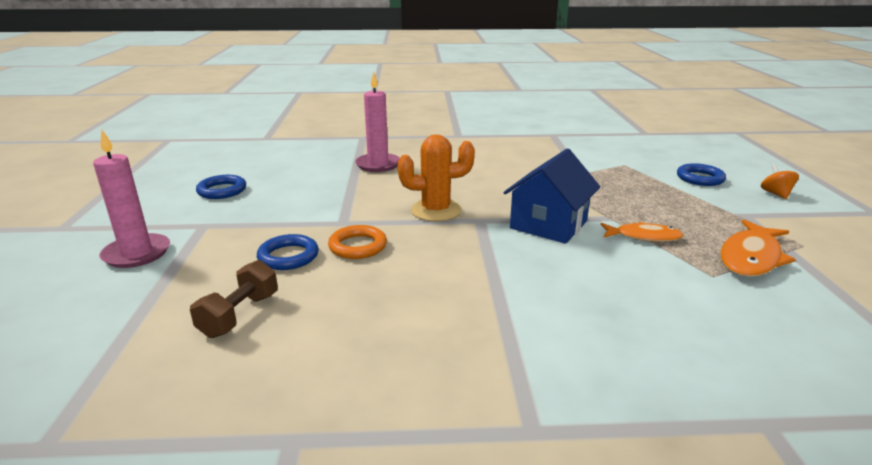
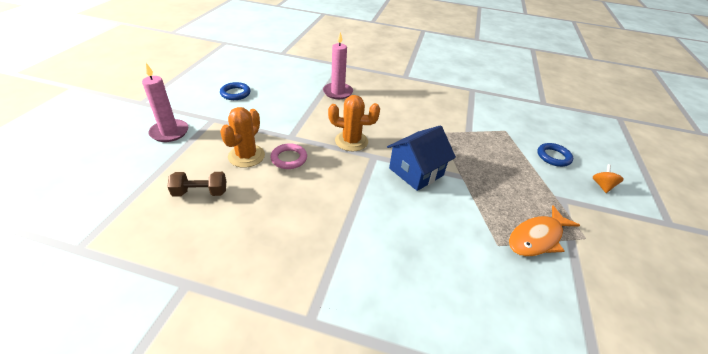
camera: 15 degrees right, 15 degrees up
brown dumbbell [190,260,278,338] -> brown dumbbell turned 45 degrees clockwise [167,172,226,196]
blue ring [257,234,319,270] -> orange cactus [220,107,265,168]
orange ring [328,225,387,259] -> pink ring [270,143,307,169]
orange fish [601,222,683,242] -> none

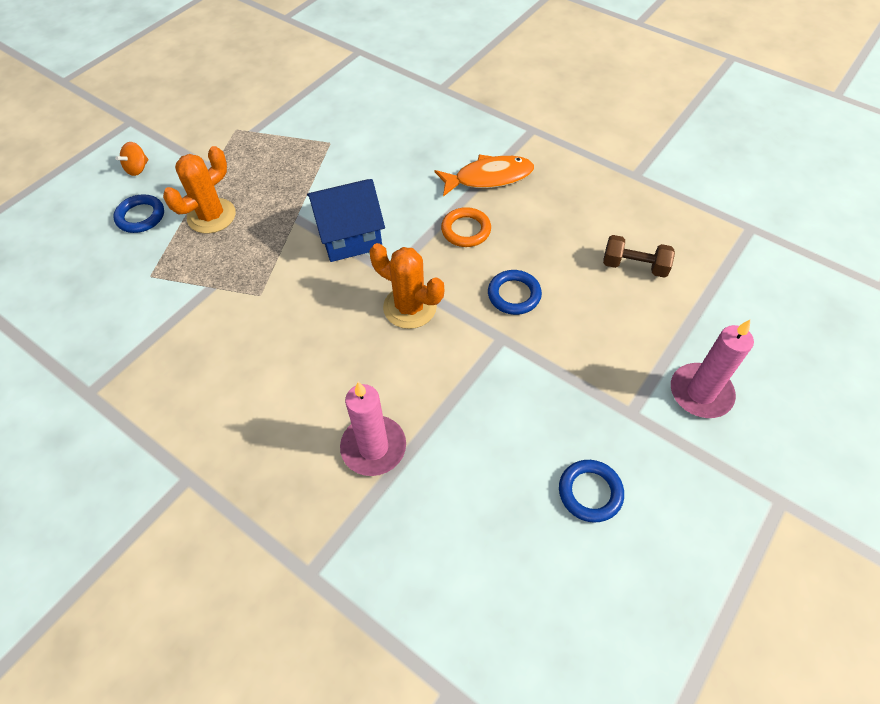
camera: 155 degrees left, 15 degrees up
orange cactus [220,107,265,168] -> orange cactus moved to [163,146,236,234]
pink ring [270,143,307,169] -> blue ring [488,270,542,315]
orange fish [509,206,580,257] -> orange fish moved to [435,154,534,197]
none -> orange ring [441,207,491,247]

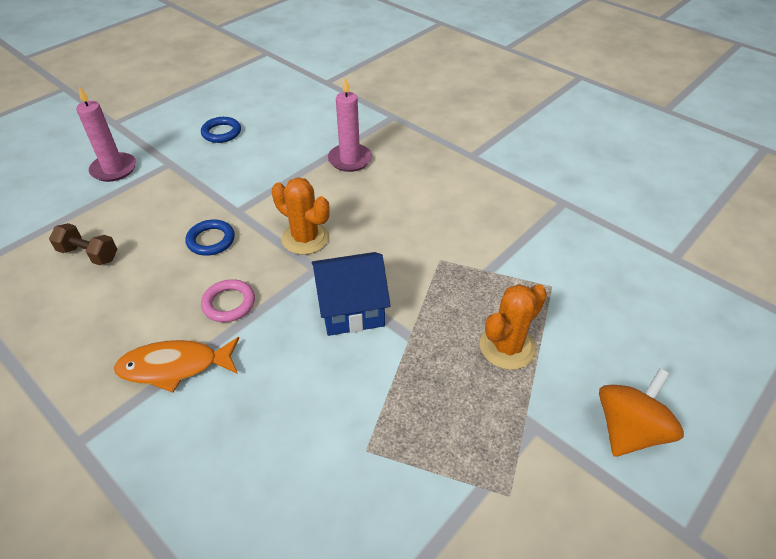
camera: 175 degrees left, 10 degrees down
blue ring [113,194,164,233] -> none
orange spinning top [115,142,148,176] -> orange spinning top [599,368,684,457], size x1.91
orange ring [441,207,491,247] -> pink ring [201,279,255,322]

